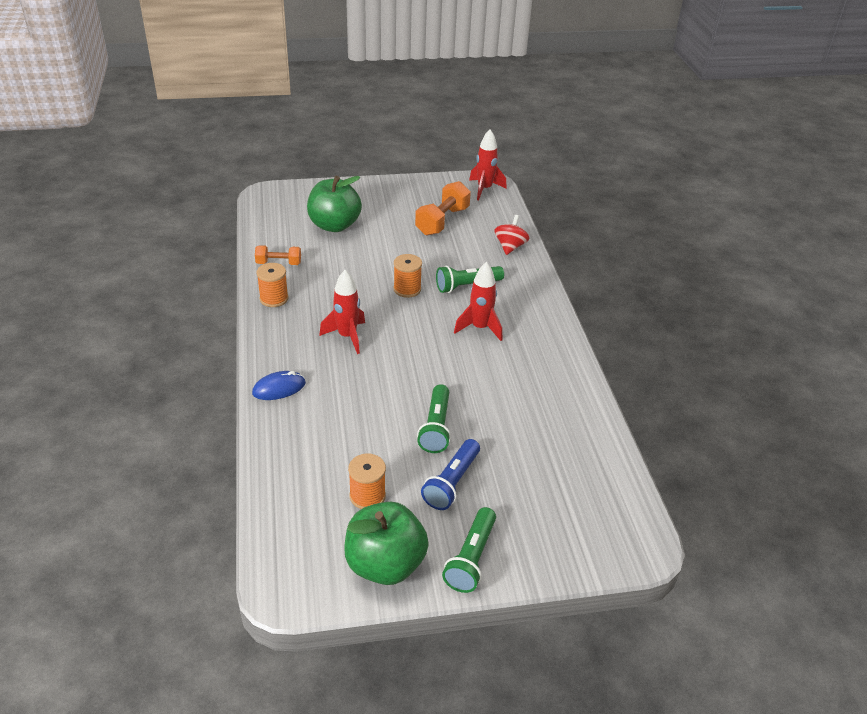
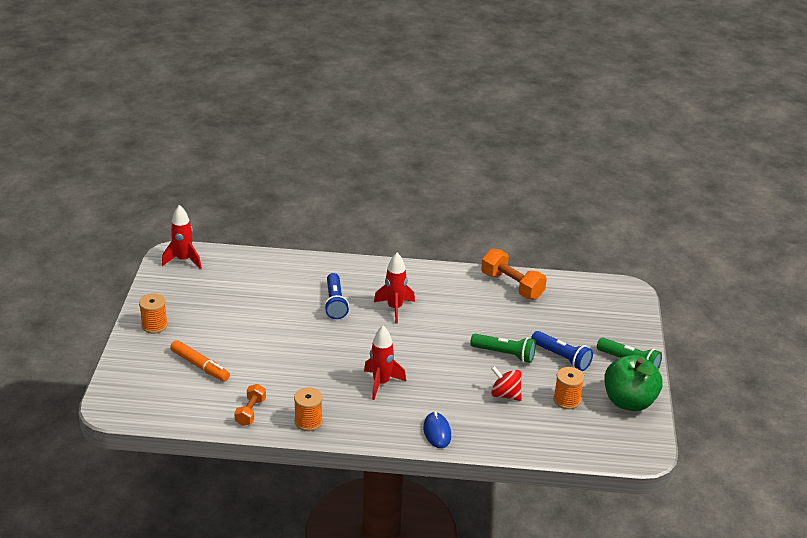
camera: 75 degrees left, 5 degrees down
green apple [307,176,362,232] -> orange marker [170,340,230,381]
orange spool [393,254,422,298] -> orange spool moved to [139,293,168,333]
orange dumbbell [415,181,471,235] -> orange dumbbell moved to [481,249,547,300]
green flashlight [436,266,504,293] -> blue flashlight [324,273,349,319]
red spinning top [494,215,529,255] -> red spinning top moved to [491,366,522,401]

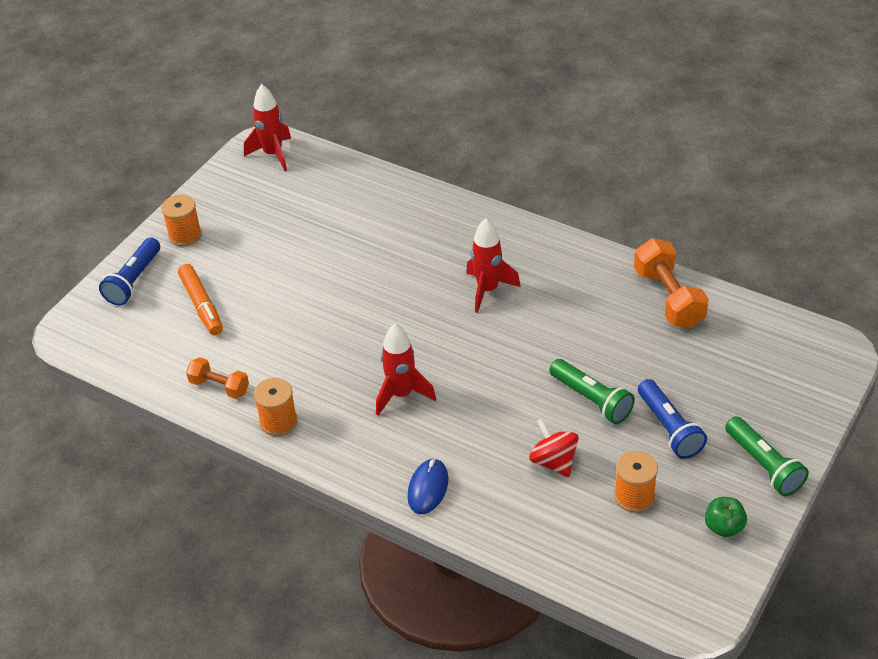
camera: 30 degrees right, 10 degrees up
orange dumbbell [234,384,266,426] -> orange dumbbell turned 75 degrees clockwise [186,357,249,399]
blue flashlight [324,273,349,319] -> blue flashlight moved to [99,237,160,306]
green apple [604,355,663,411] -> green apple [705,497,747,537], size x0.48

